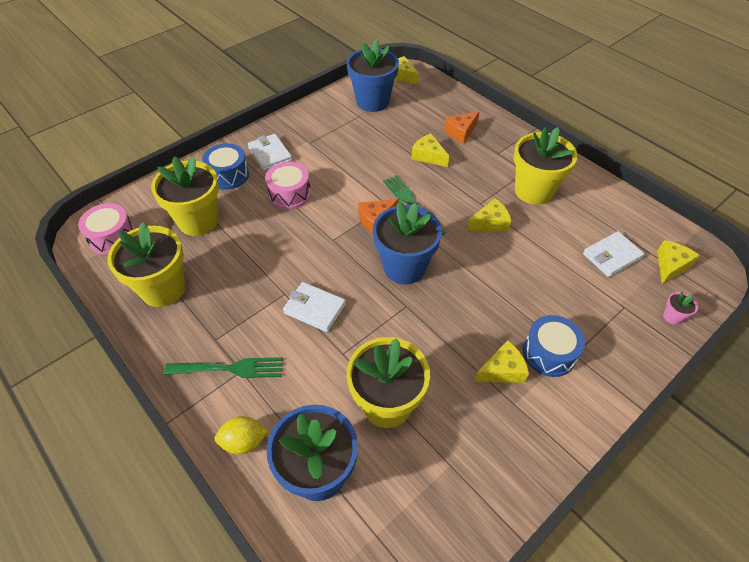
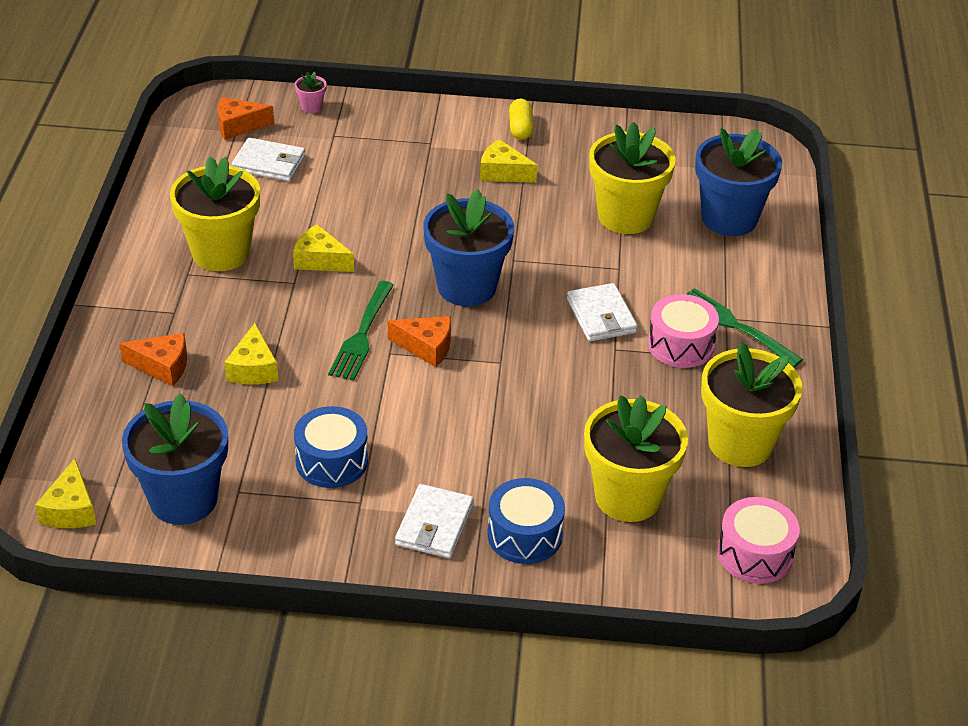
camera: 135 degrees left, 10 degrees down
yellow lemon [215,416,268,454] -> none
pink drum [265,162,311,209] -> pink drum moved to [648,294,719,368]
blue drum [523,315,585,377] -> blue drum moved to [294,406,368,488]
yellow cheese [657,240,700,285] -> orange cheese [218,97,274,140]
none -> yellow capsule [509,99,534,140]

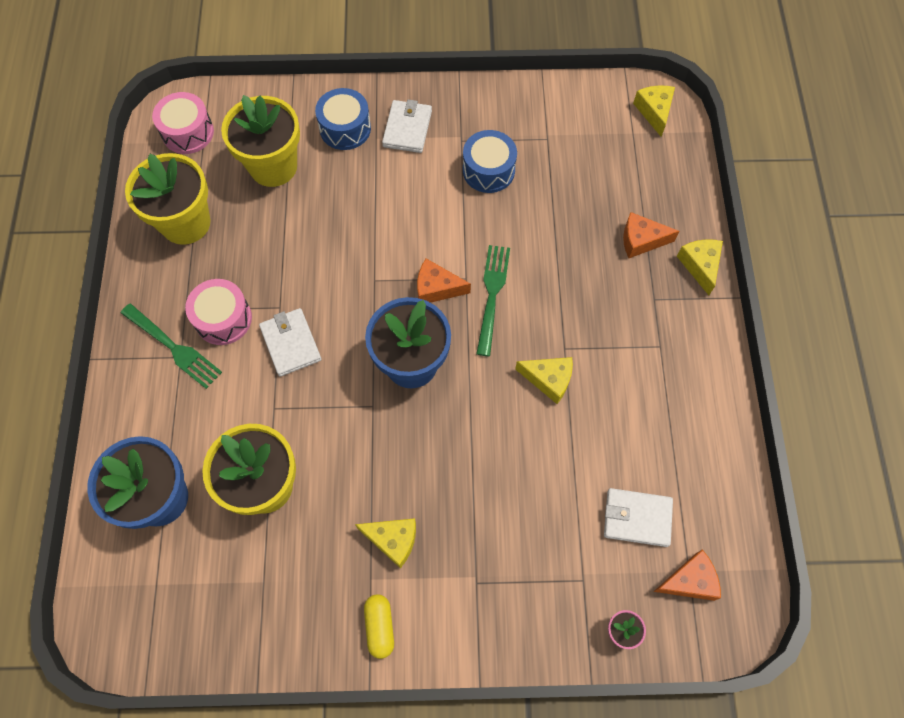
camera: 175 degrees right, 25 degrees up
blue flower pot [122,393,228,525] -> none
yellow flower pot [170,156,260,271] -> none
yellow cheese [224,323,278,384] -> yellow cheese moved to [677,239,723,295]

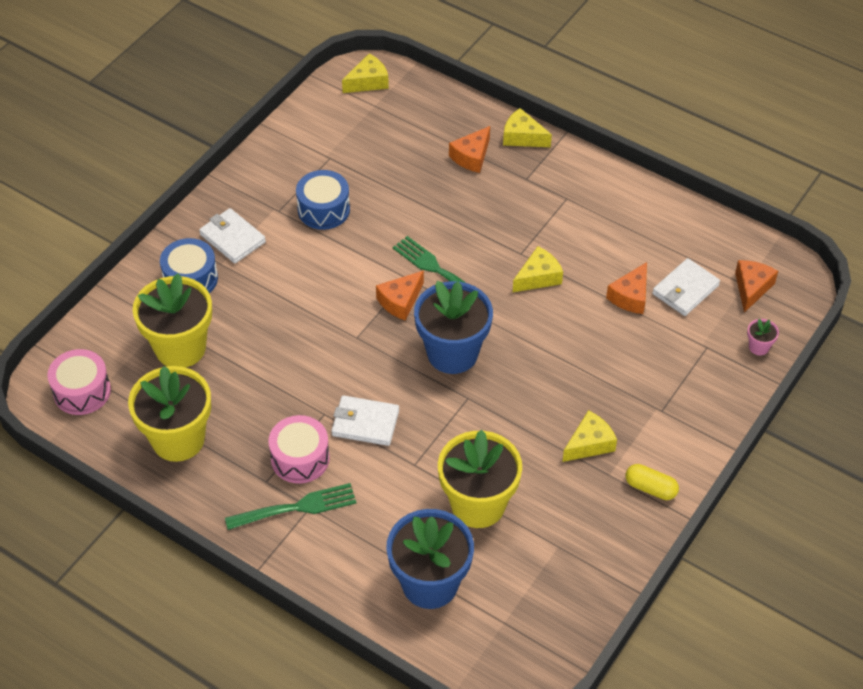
camera: 55 degrees left, 15 degrees down
yellow cheese [633,85,675,137] -> yellow cheese turned 120 degrees clockwise [342,53,389,93]
none -> orange cheese [606,262,647,314]

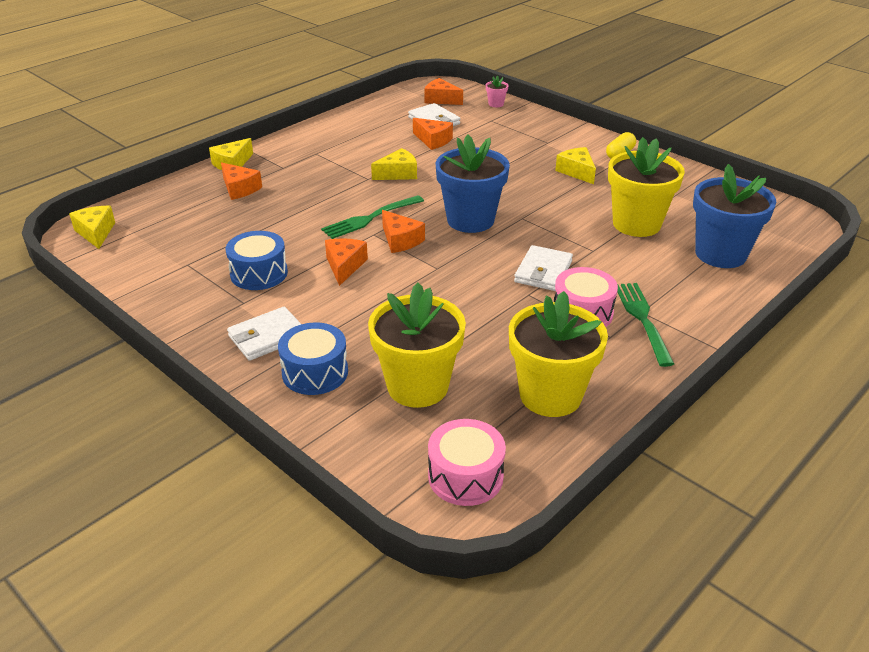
camera: 80 degrees left, 15 degrees down
yellow cheese [513,246,563,292] -> yellow cheese turned 90 degrees clockwise [371,148,417,180]
none -> orange cheese [325,238,368,286]

